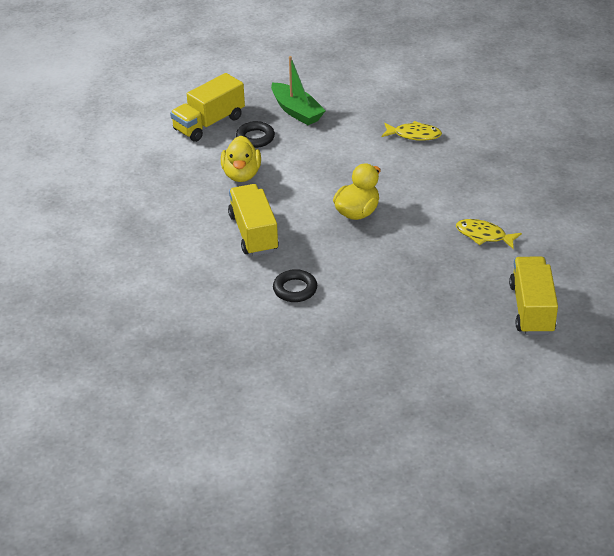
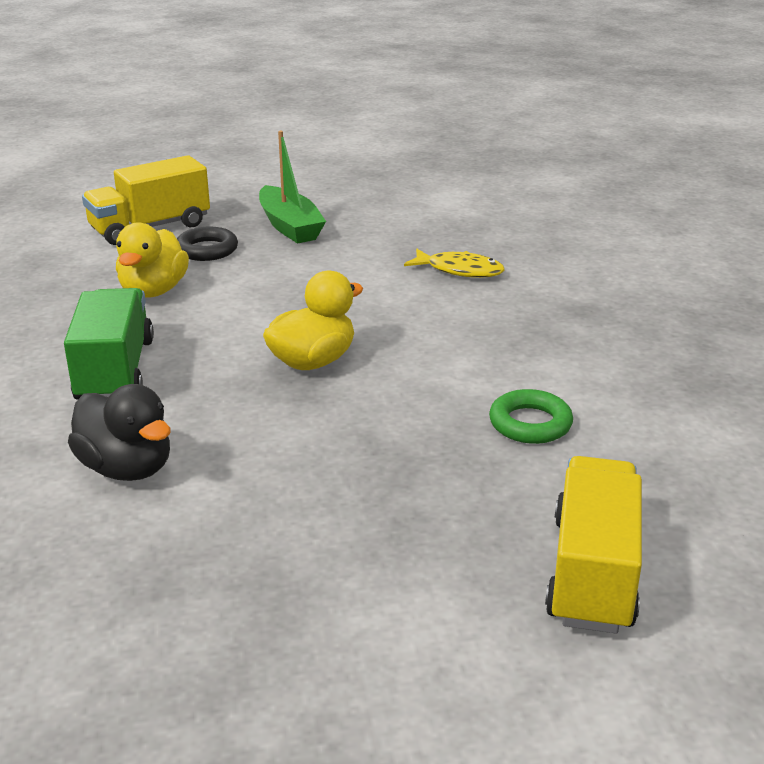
camera: 10 degrees right, 10 degrees down
yellow truck [228,184,279,256] -> green truck [64,288,154,400]
black ring [273,269,317,302] -> black duck [68,384,171,481]
yellow fish [456,219,522,249] -> green ring [489,389,573,444]

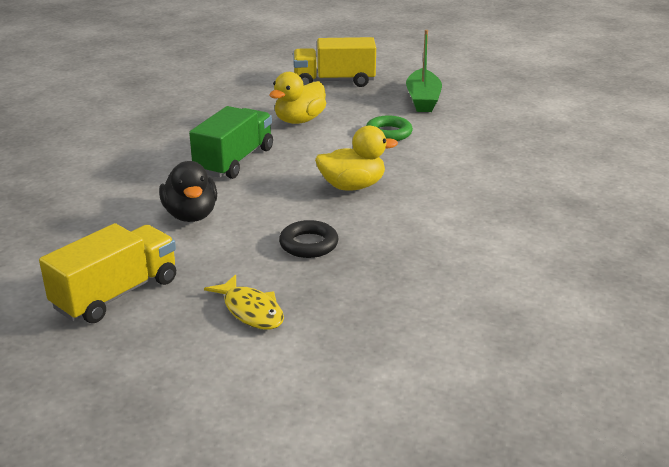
camera: 30 degrees right, 0 degrees up
black ring [177,227,238,261] -> black ring moved to [279,220,339,258]
yellow fish [404,249,505,278] -> yellow fish moved to [204,274,284,330]
green ring [489,389,573,444] -> green ring moved to [366,115,413,141]
yellow truck [545,456,642,634] -> yellow truck moved to [39,223,176,323]

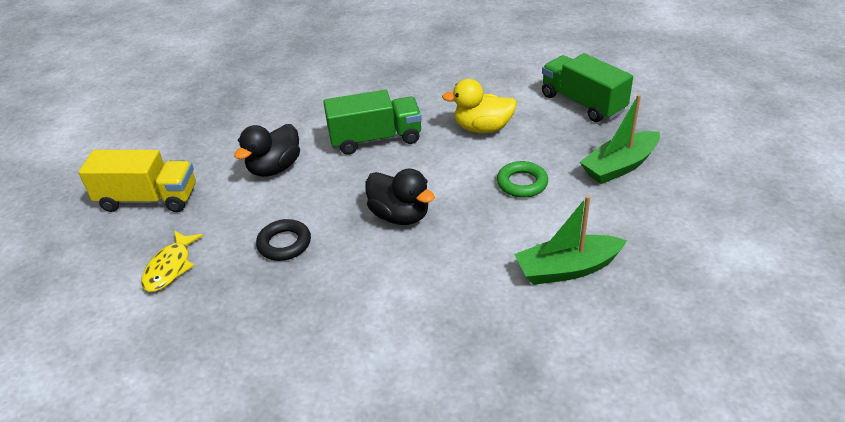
camera: 55 degrees right, 10 degrees up
yellow truck [293,37,376,87] -> green truck [542,53,633,122]
yellow duck [315,126,398,191] -> black duck [365,168,435,225]
none -> green boat [514,195,627,285]

